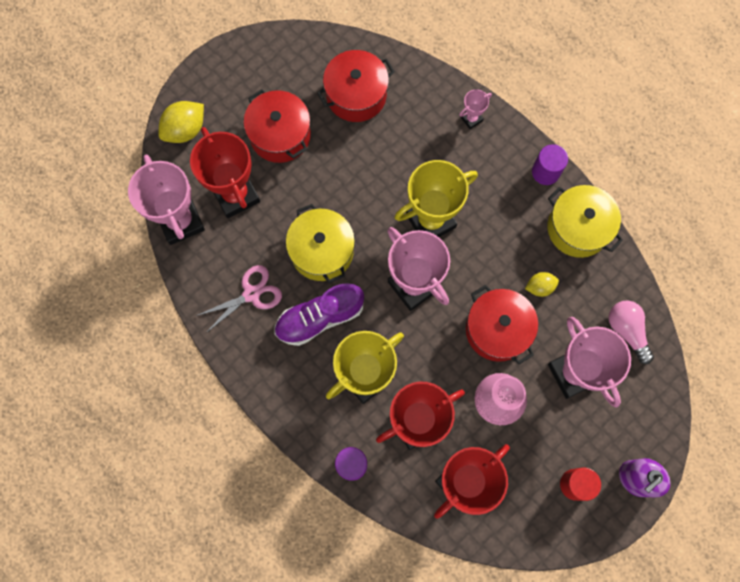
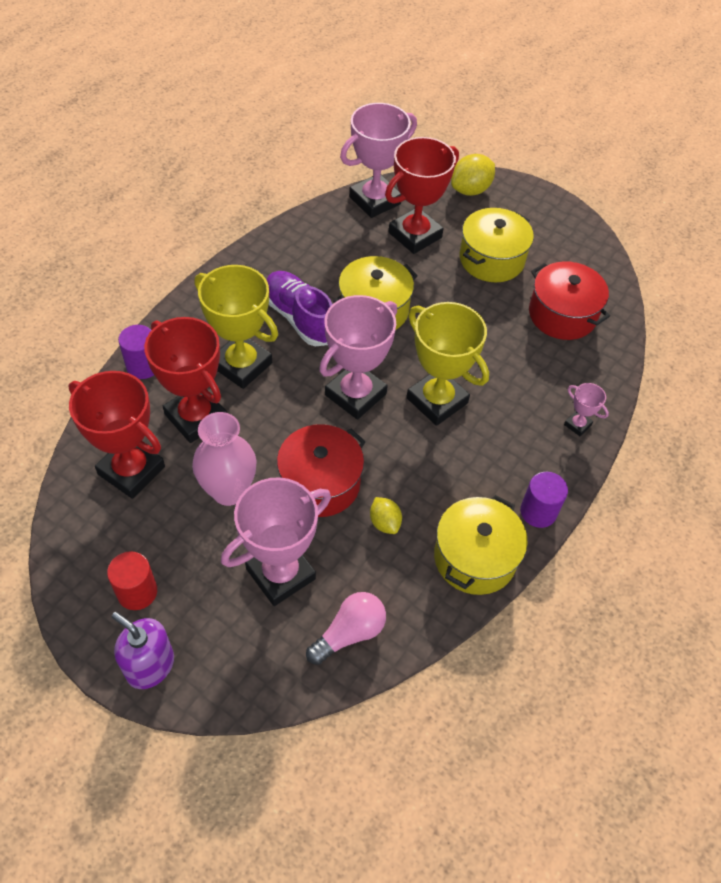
camera: 75 degrees right, 20 degrees down
yellow lemon [159,101,204,143] -> yellow lemon turned 75 degrees counterclockwise [451,154,495,196]
pink scissors [196,265,282,333] -> none
red pot [243,89,311,163] -> yellow pot [460,208,534,282]

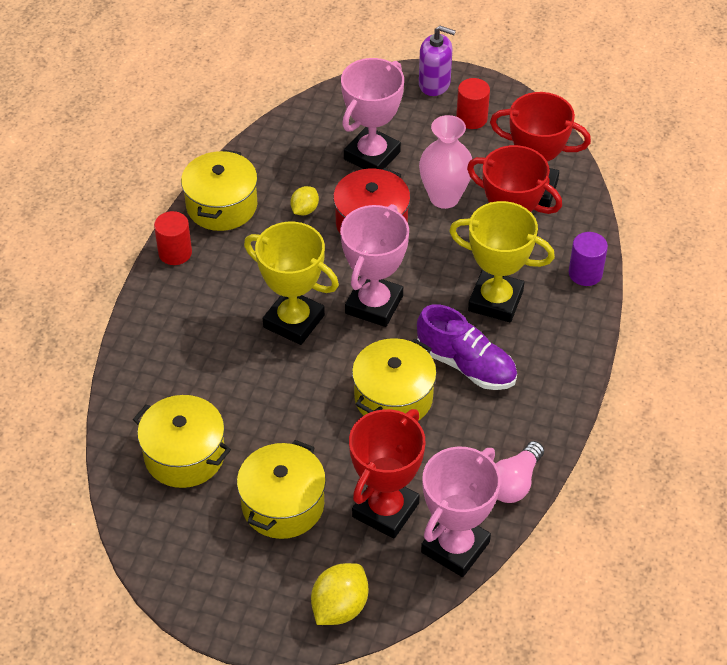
camera: 165 degrees right, 5 degrees down
pink light bulb [306,592,386,665] -> pink light bulb moved to [495,441,544,503]
yellow lemon [370,497,402,534] -> yellow lemon turned 75 degrees clockwise [290,186,319,215]
purple cylinder [520,472,568,528] -> red cylinder [154,211,192,265]
red pot [529,261,610,340] -> yellow pot [133,395,231,488]
pink trophy [564,383,609,436] -> none

